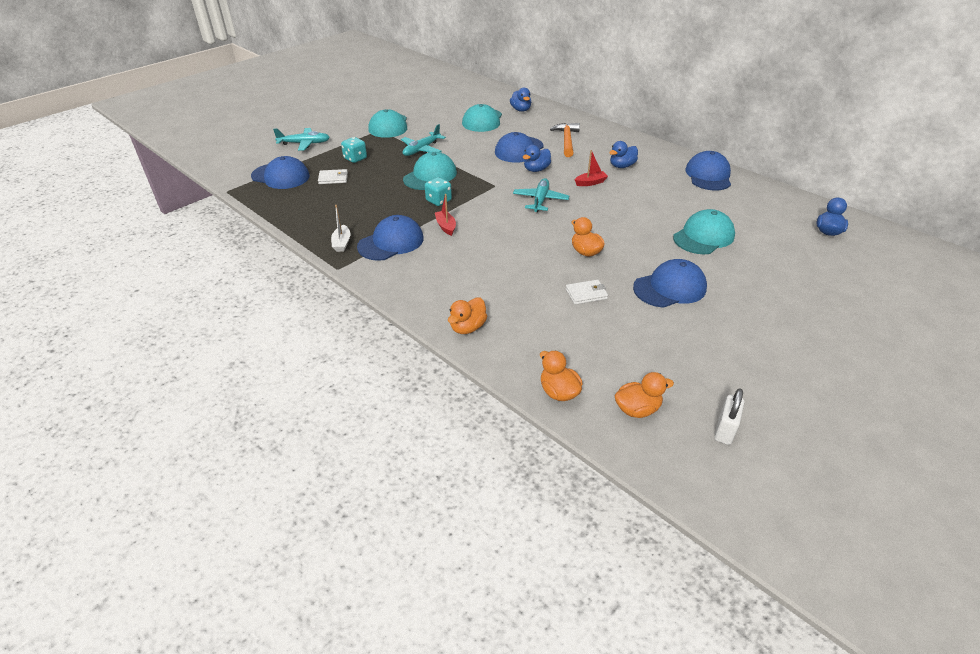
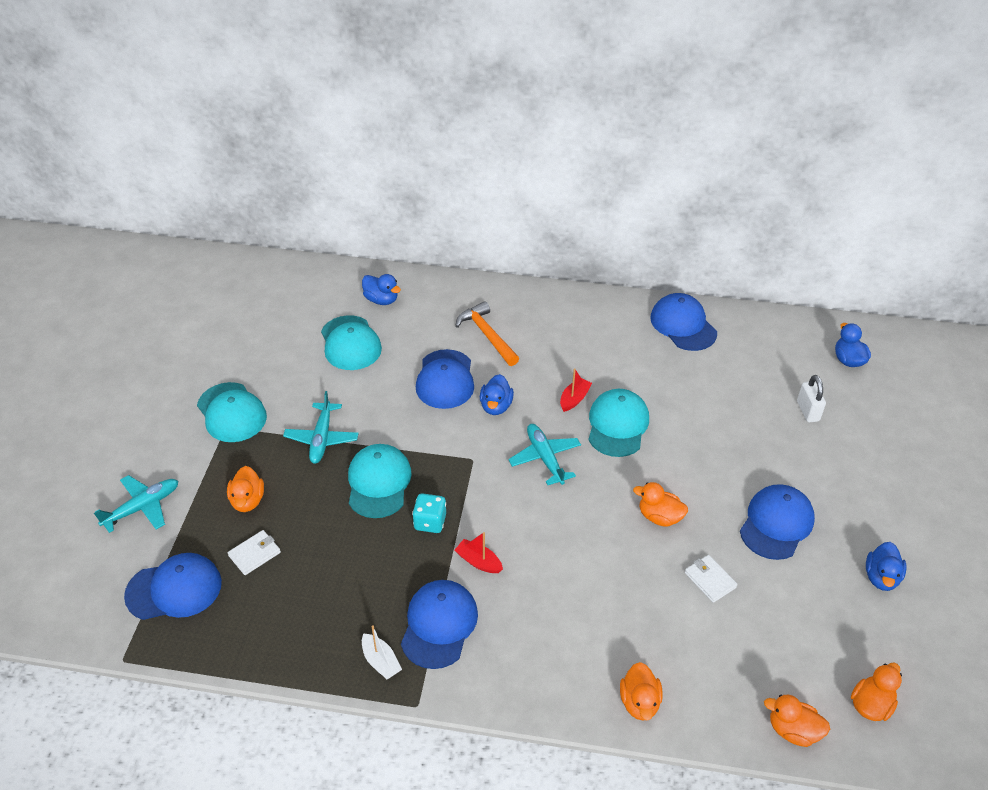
camera: 35 degrees left, 5 degrees up
turquoise dice [341,137,367,163] -> orange duck [227,466,264,512]
white wallet [566,279,608,305] -> white wallet turned 75 degrees counterclockwise [685,555,738,603]
blue duck [609,141,638,168] -> blue duck moved to [866,542,906,591]
turquoise cap [673,209,735,254] -> turquoise cap moved to [588,389,649,457]
white padlock [714,388,745,445] -> white padlock moved to [797,375,826,422]

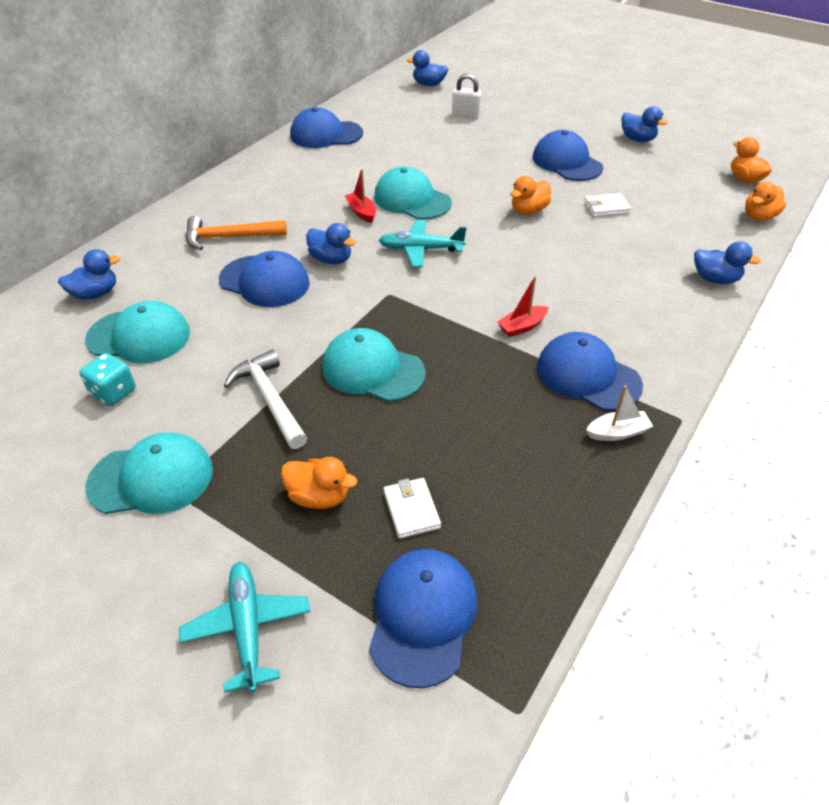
camera: 65 degrees left, 0 degrees up
turquoise plane [283,391,359,464] -> white hammer [224,350,307,449]
turquoise dice [412,493,446,533] -> turquoise dice moved to [80,353,136,406]
orange duck [620,662,663,721] -> blue duck [694,241,761,284]

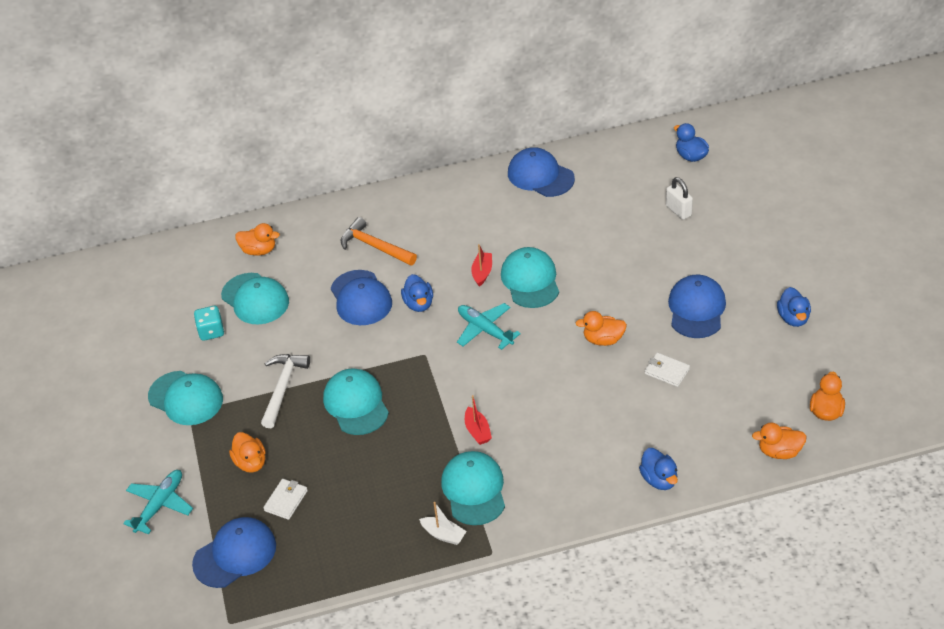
camera: 45 degrees right, 0 degrees up
blue duck [58,249,120,300] -> orange duck [235,223,280,256]
red boat [497,276,548,337] -> red boat turned 120 degrees counterclockwise [465,395,492,445]
blue cap [537,332,643,411] -> turquoise cap [441,451,505,525]

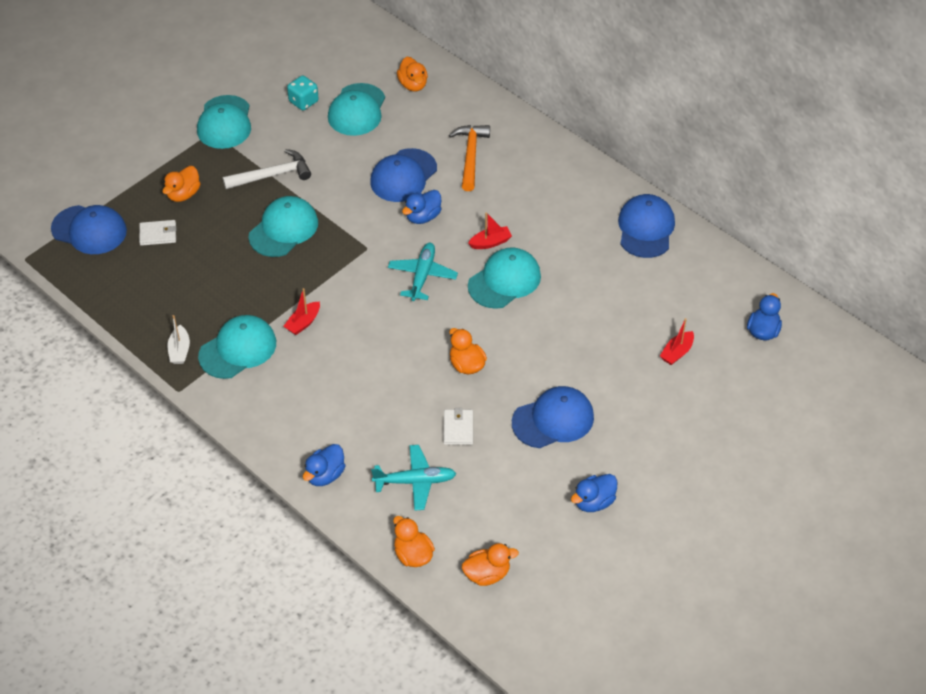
camera: 55 degrees right, 5 degrees up
turquoise plane [123,470,193,534] -> turquoise plane moved to [371,445,456,511]
white padlock [666,177,693,220] -> red boat [660,318,694,365]

